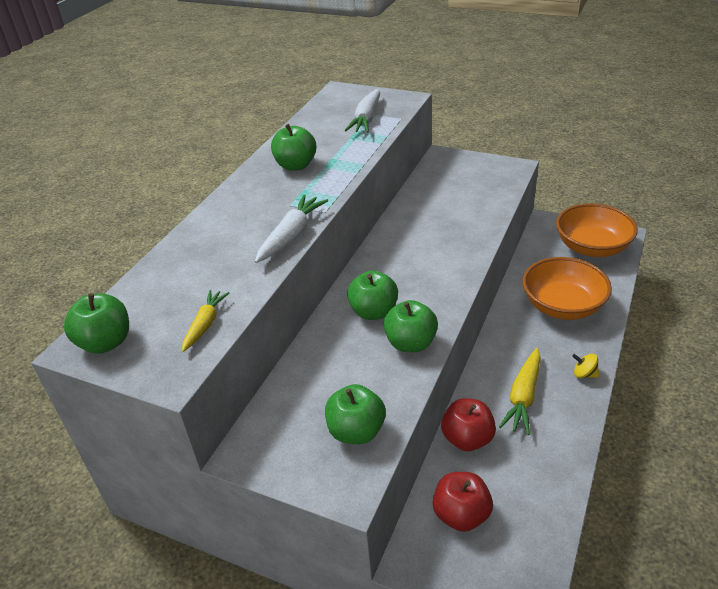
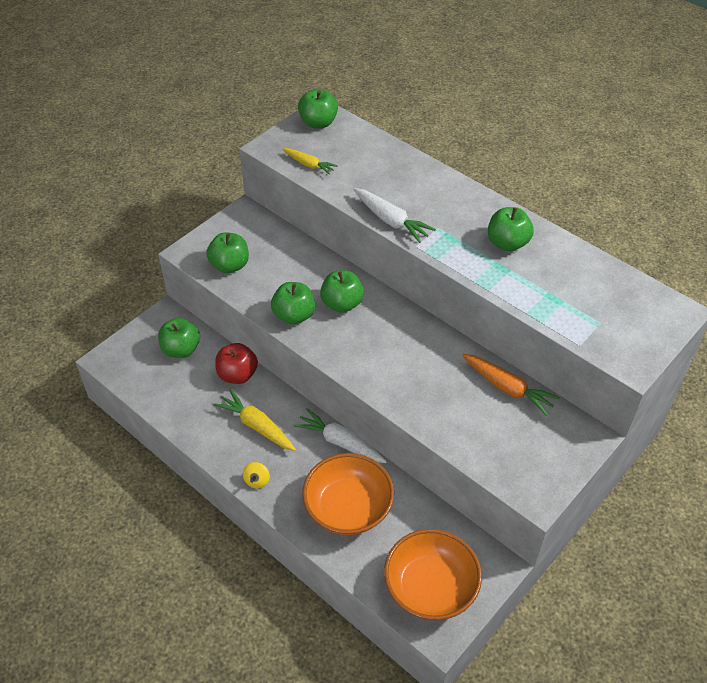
camera: 105 degrees right, 10 degrees up
white carrot [345,89,380,133] -> white carrot moved to [293,408,387,463]
red apple [433,472,493,532] -> green apple [158,318,200,358]
yellow spinning top [572,354,599,378] -> yellow spinning top turned 150 degrees clockwise [243,462,270,488]
none -> orange carrot [462,354,560,416]

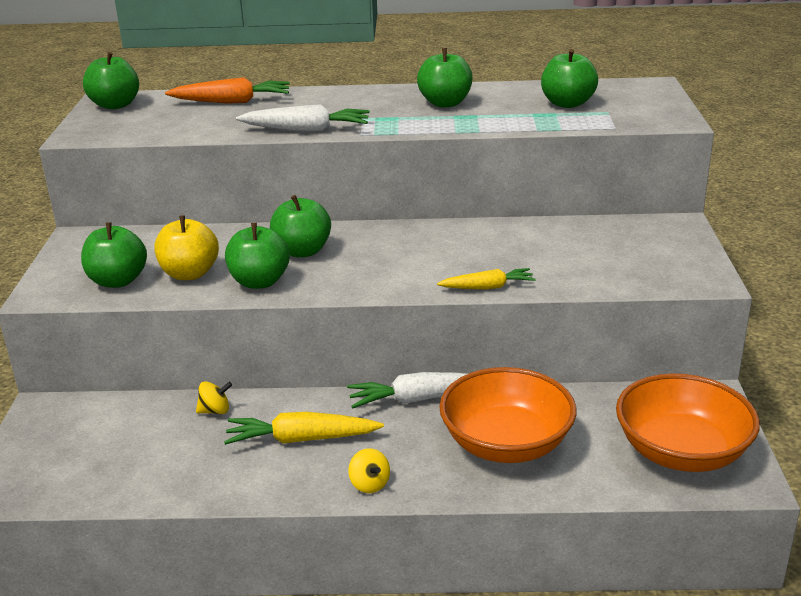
camera: 40 degrees left, 20 degrees down
green apple [158,318,200,358] -> green apple moved to [541,49,598,108]
red apple [215,343,258,384] -> yellow spinning top [196,381,232,414]
yellow carrot [283,148,338,175] -> yellow carrot moved to [437,268,536,290]
orange carrot [462,354,560,416] -> orange carrot moved to [165,77,290,104]
none -> yellow apple [155,215,219,280]

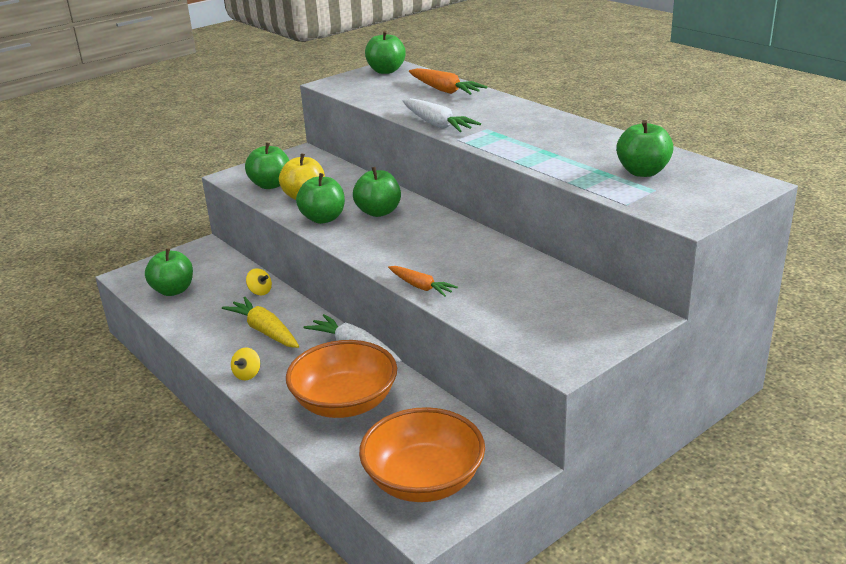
camera: 50 degrees right, 0 degrees up
green apple [417,48,473,107] -> green apple moved to [145,248,193,296]
yellow carrot [437,268,536,290] -> orange carrot [388,266,458,297]

